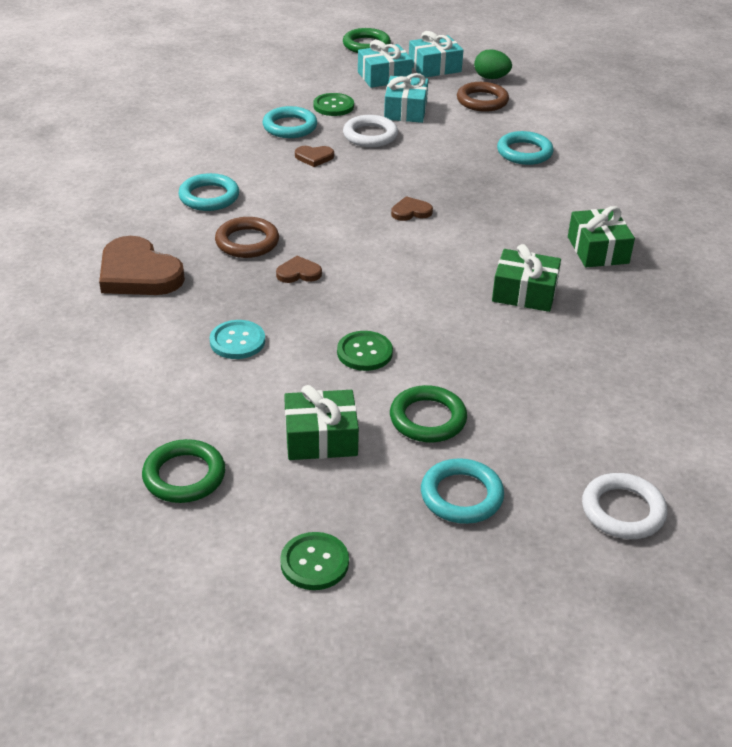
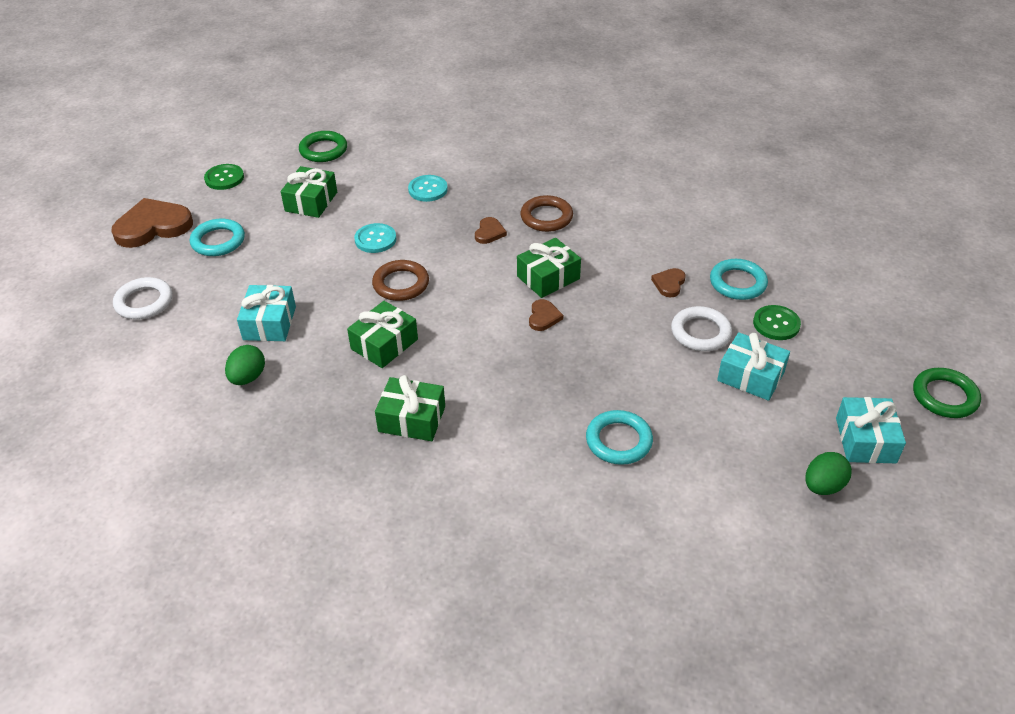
camera: 115 degrees right, 5 degrees up
brown heart [99,236,185,295] -> brown heart moved to [111,198,193,248]
turquoise ring [178,173,239,211] -> none
green button [337,331,393,371] -> turquoise button [354,223,396,253]
turquoise gift [358,40,412,88] -> turquoise gift moved to [237,285,296,341]
green ring [390,385,467,442] -> none
brown ring [457,82,509,112] -> brown ring moved to [372,260,429,301]
none -> green egg [225,345,265,385]
none -> green gift [517,238,581,298]

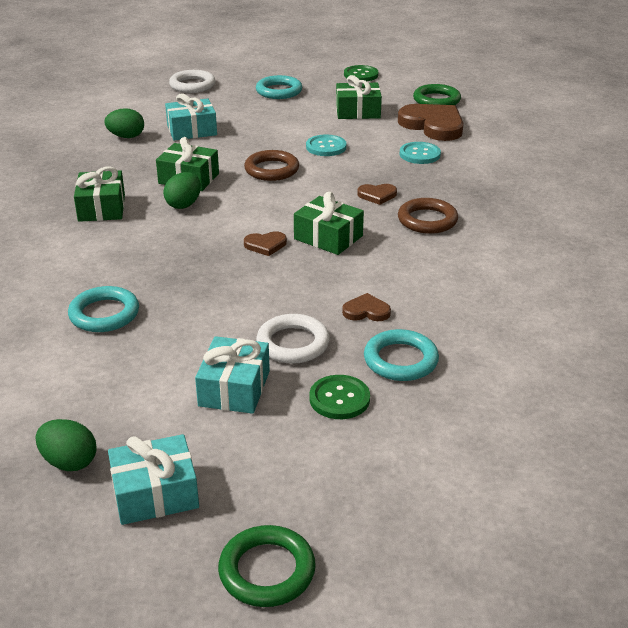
camera: 70 degrees right, 10 degrees down
brown heart [111,198,193,248] -> brown heart moved to [398,104,464,141]
none -> green egg [163,172,201,209]

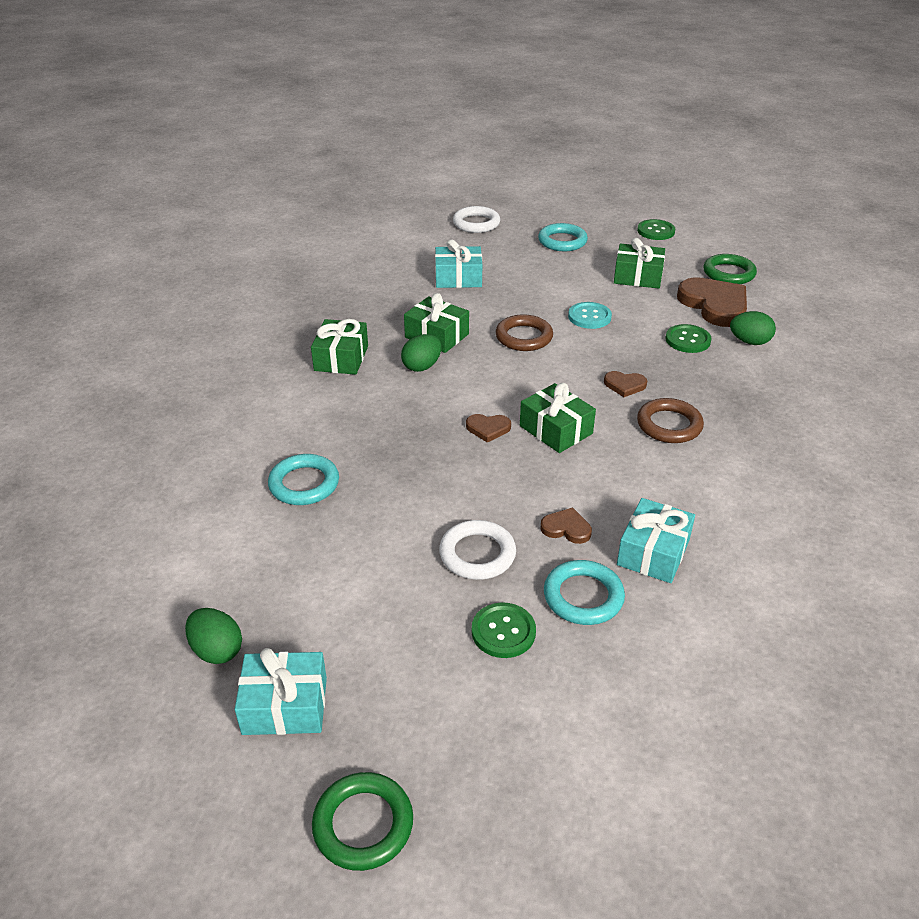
camera: 15 degrees right, 5 degrees up
green egg [104,108,144,138] -> green egg moved to [730,311,776,345]
turquoise gift [195,336,270,414] -> turquoise gift moved to [617,498,695,583]
turquoise button [400,142,441,164] -> green button [665,324,712,353]

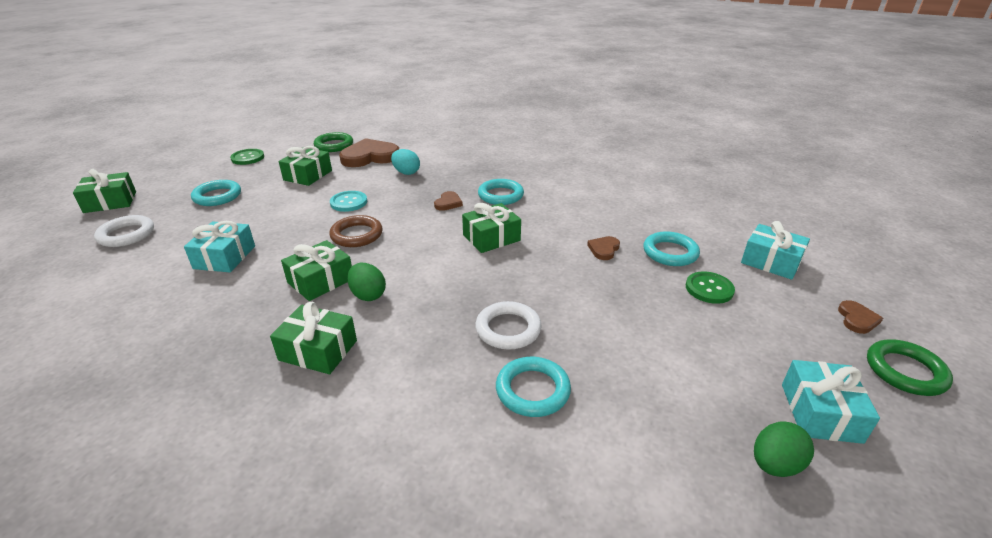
camera: 80 degrees left, 5 degrees down
white ring [439,520,516,580] -> white ring moved to [475,301,542,349]
brown heart [466,414,511,443] -> brown heart moved to [838,300,883,334]
turquoise gift [617,498,695,583] -> turquoise gift moved to [741,221,810,280]
brown ring [637,398,704,443] -> turquoise ring [478,179,524,205]
green button [665,324,712,353] -> turquoise egg [391,149,420,175]
green egg [730,311,776,345] -> none
none -> green gift [73,169,136,213]

